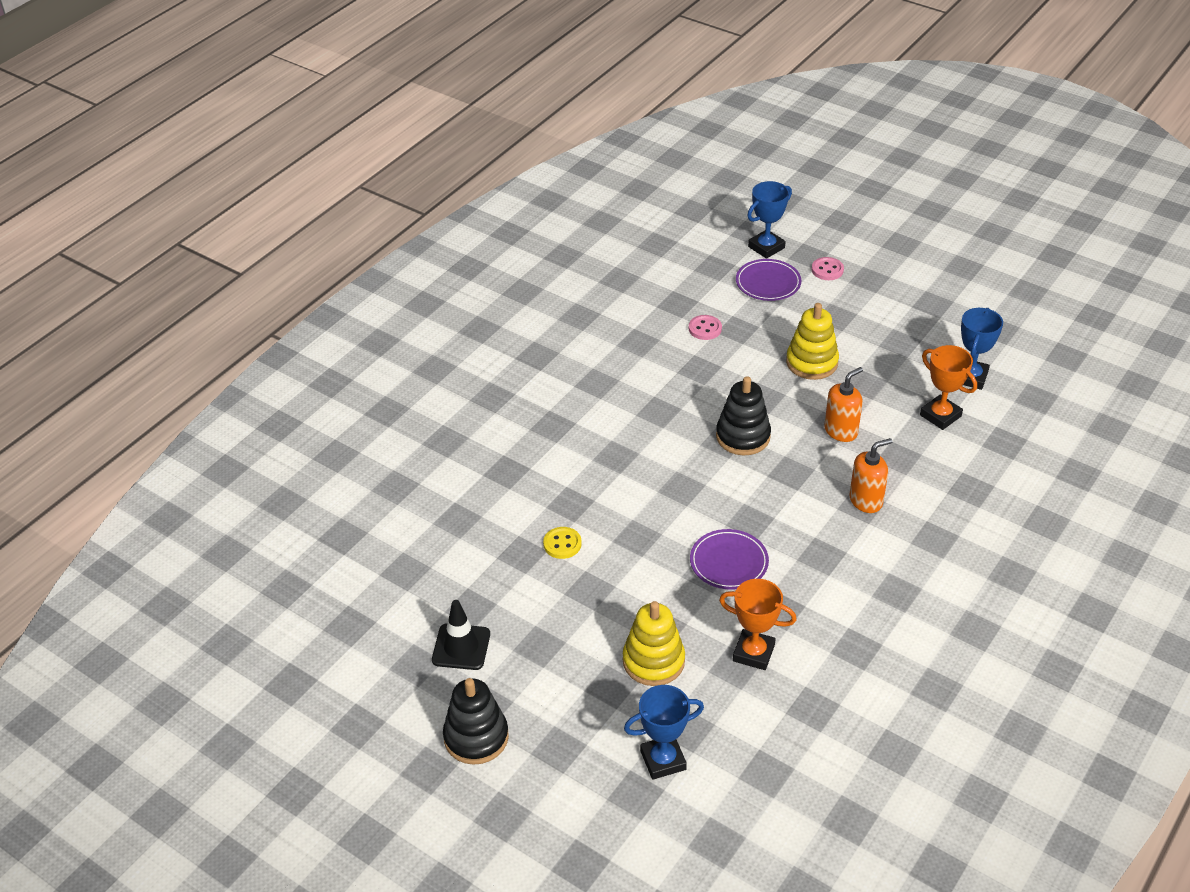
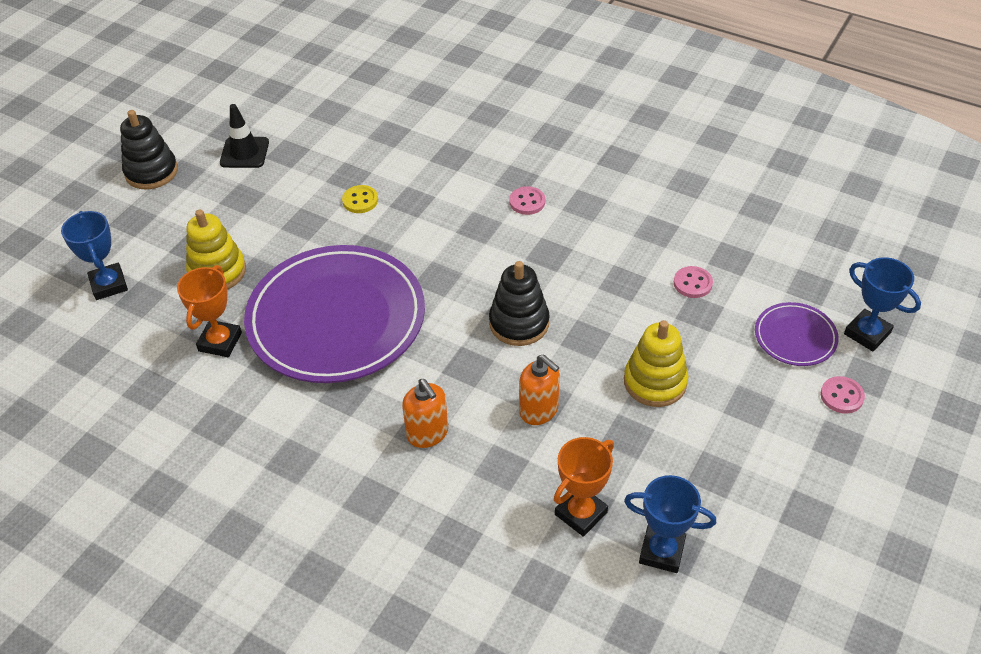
camera: 85 degrees right, 5 degrees up
purple plate [690,529,769,590] -> purple plate [244,245,425,383], size x2.25
none -> pink button [509,186,545,215]

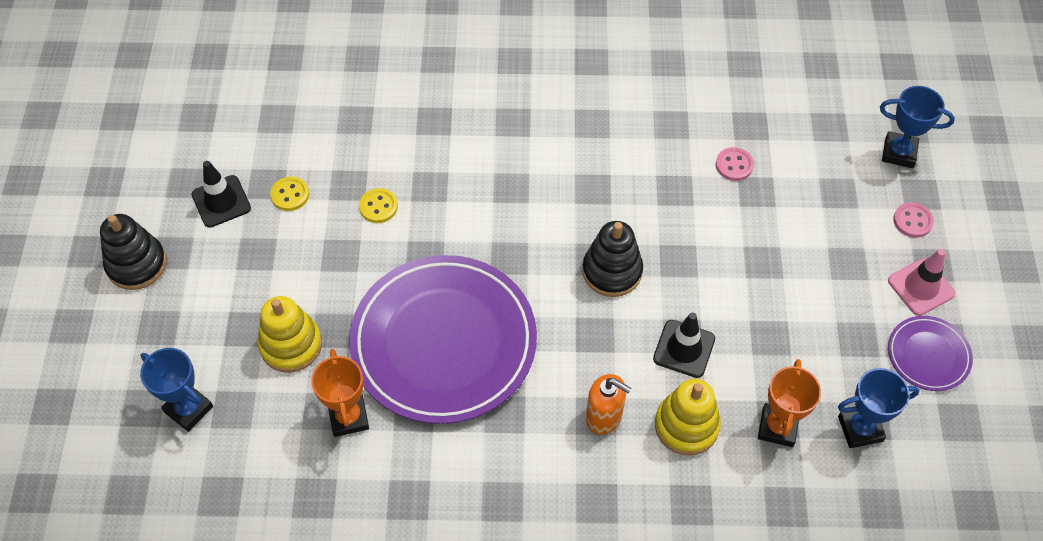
camera: 30 degrees left, 10 degrees up
pink button [509,186,545,215] -> none
orange soap dispenser [519,354,560,425] -> black traffic cone [653,312,715,378]
yellow stacking toy [624,320,688,407] -> yellow stacking toy moved to [655,379,721,456]
purple plate [755,302,839,366] -> purple plate moved to [888,316,973,391]
none -> yellow button [270,177,309,211]
none -> pink traffic cone [888,249,955,316]

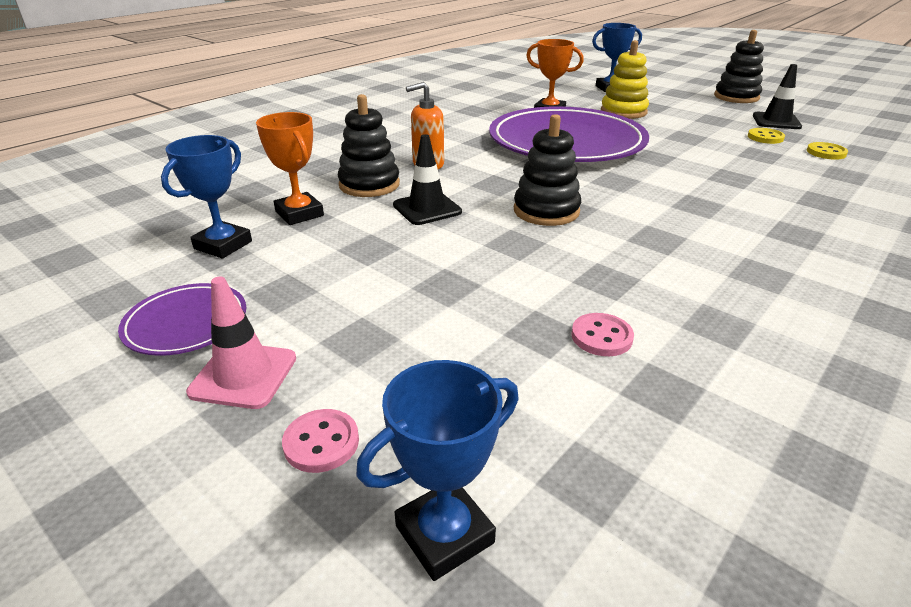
camera: 130 degrees right, 25 degrees down
yellow button [359,188,398,223] -> yellow button moved to [807,142,848,160]
yellow stacking toy [655,379,721,456] -> black stacking toy [338,94,400,197]

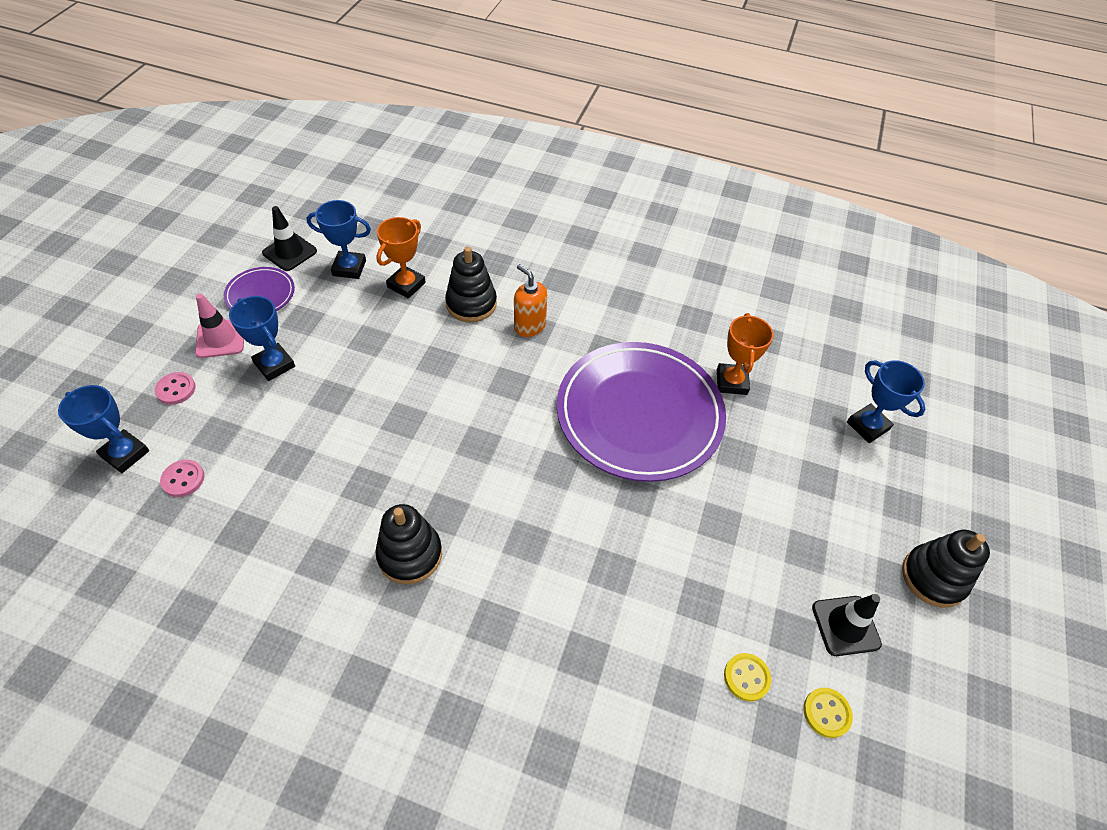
camera: 65 degrees right, 20 degrees up
black traffic cone [393,134,462,225] -> black traffic cone moved to [262,206,317,271]
black stacking toy [514,114,581,226] -> black stacking toy moved to [376,504,442,584]
pink button [571,313,634,356] -> pink button moved to [160,460,204,497]
yellow stacking toy [601,40,649,119] -> none
yellow button [748,128,785,144] -> yellow button moved to [803,688,853,738]
none -> blue trophy [229,296,295,381]

